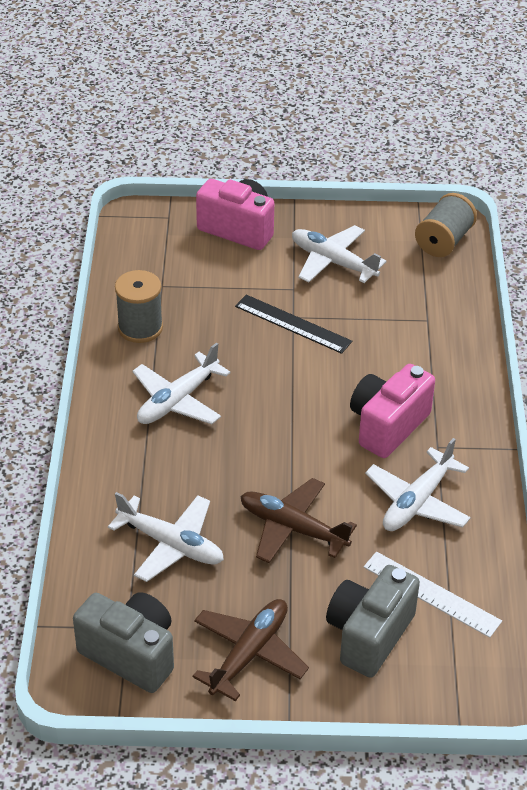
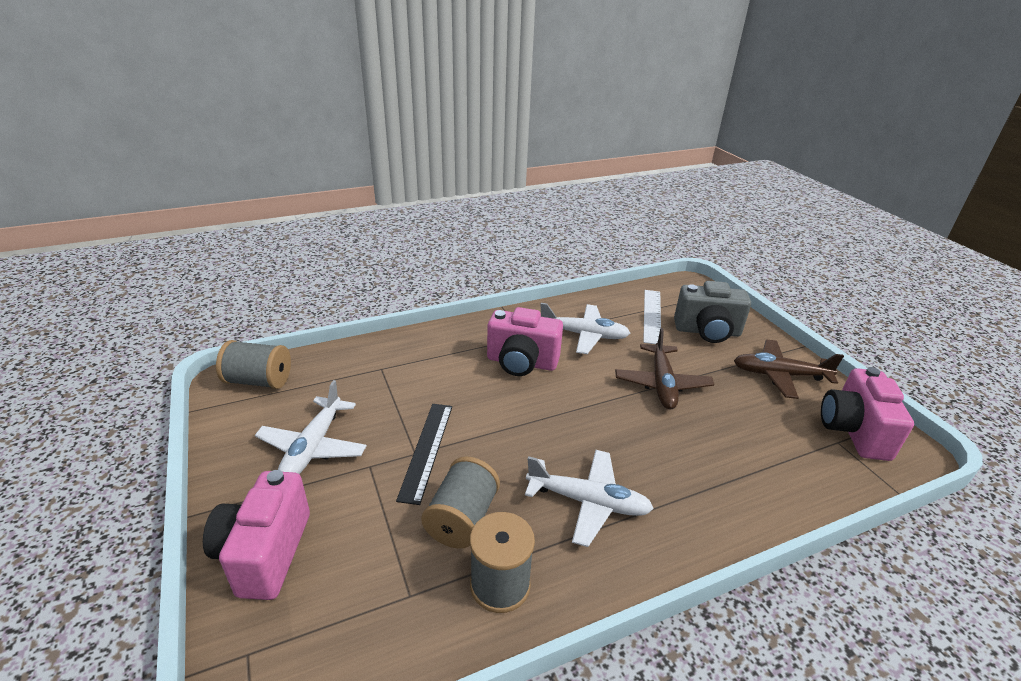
camera: 115 degrees left, 10 degrees down
grey camera [73,592,174,693] -> pink camera [821,367,914,461]
white plane [108,492,224,582] -> none
none -> grey spool [421,456,500,549]

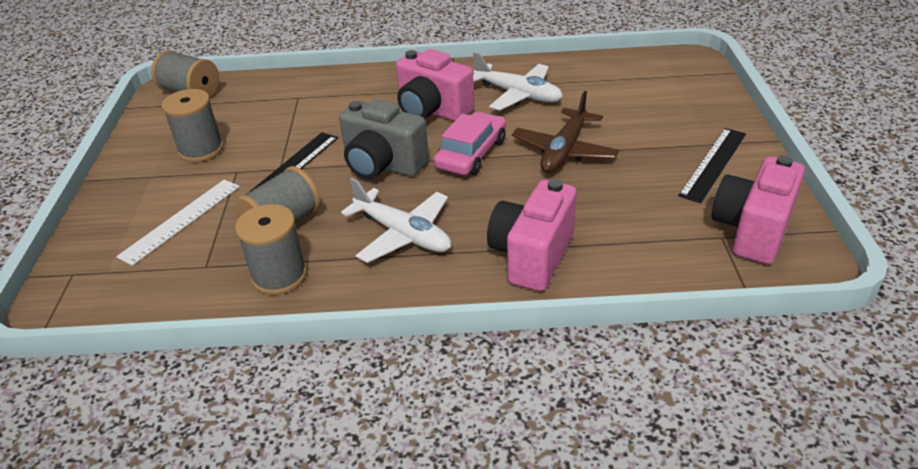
camera: 25 degrees right, 5 degrees up
pink camera [203,470,310,600] -> pink camera moved to [487,179,577,291]
white plane [255,380,367,474] -> grey spool [162,89,224,162]
white ruler [643,290,661,344] -> white ruler moved to [116,180,240,266]
grey camera [674,281,751,343] -> grey camera moved to [339,99,429,179]
brown plane [734,340,844,399] -> black ruler [678,128,746,203]
none -> pink car [433,112,506,175]

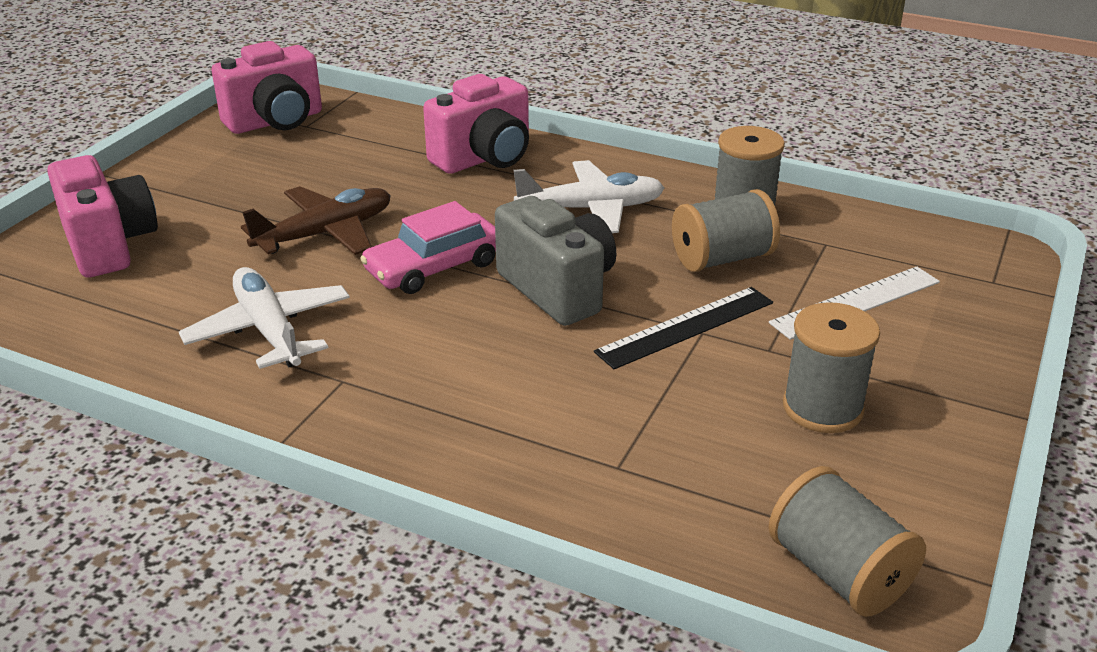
camera: 155 degrees left, 5 degrees down
white plane [341,178,451,263] -> white plane turned 105 degrees clockwise [513,160,665,233]
pink camera [396,49,474,121] -> pink camera moved to [47,155,158,277]
black ruler [678,128,746,203] -> none

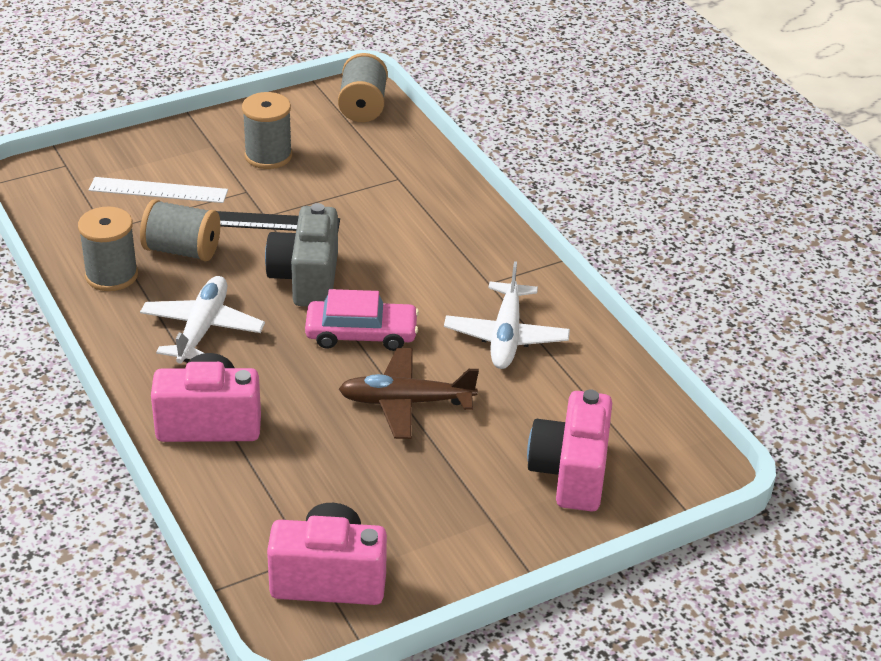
camera: 145 degrees left, 5 degrees up
white plane [513,160,665,233] -> white plane turned 75 degrees clockwise [140,276,265,364]

